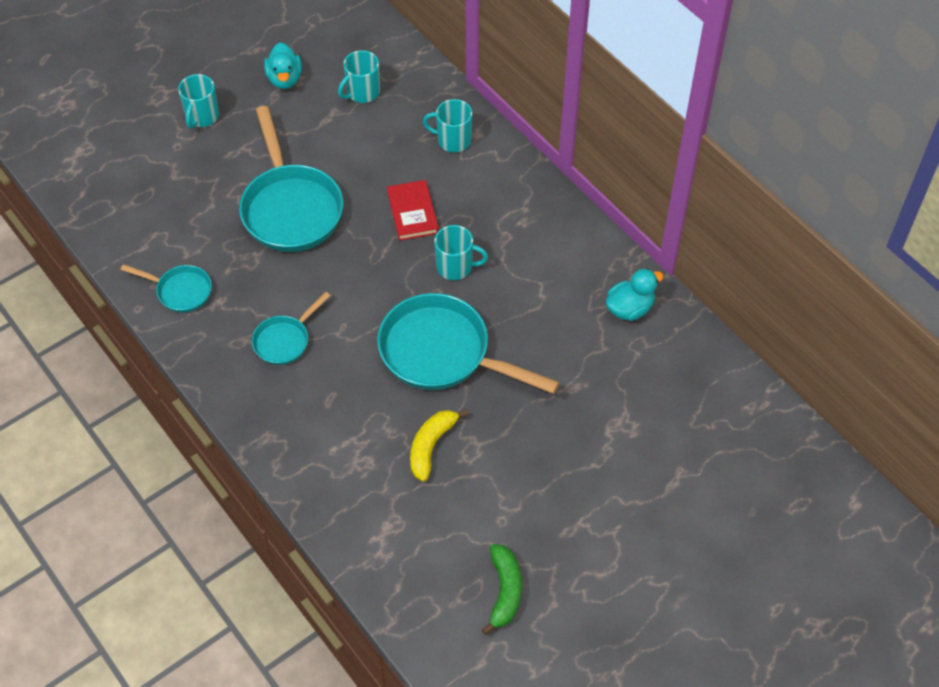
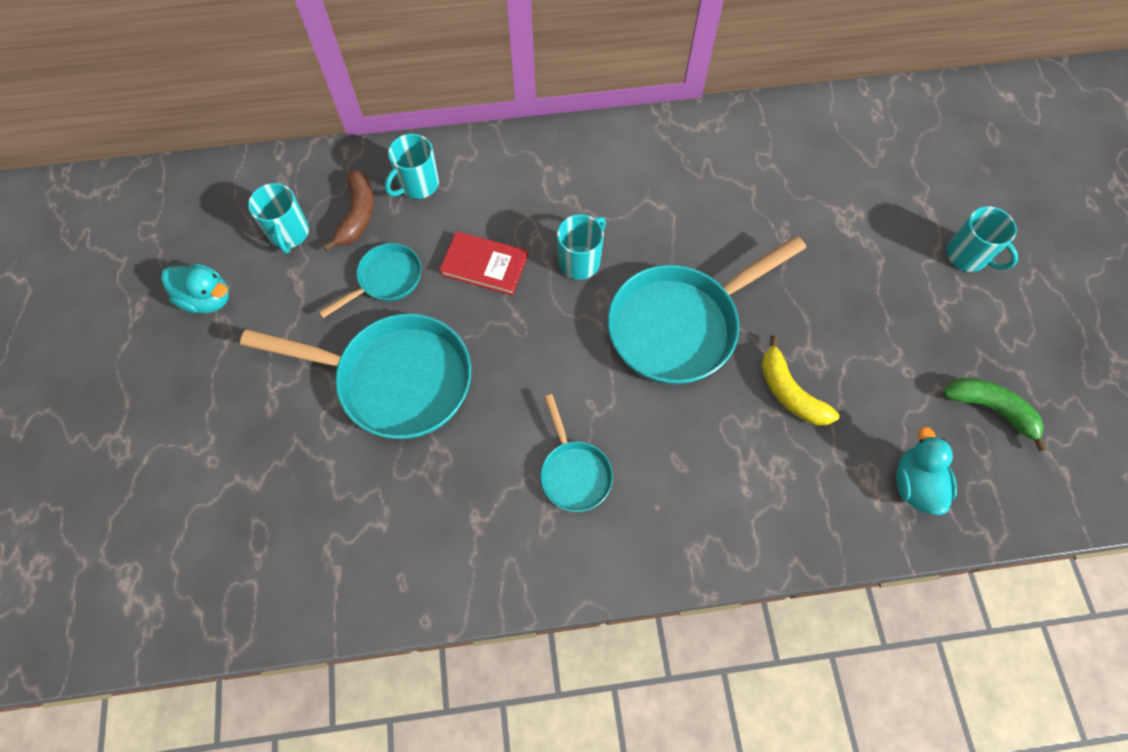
camera: 60 degrees left, 10 degrees up
turquoise pan [121,264,212,313] -> turquoise pan moved to [319,243,421,318]
turquoise mug [178,74,219,129] -> turquoise mug moved to [946,206,1018,272]
turquoise duck [606,269,664,321] -> turquoise duck moved to [896,426,957,515]
none -> brown banana [323,170,374,251]

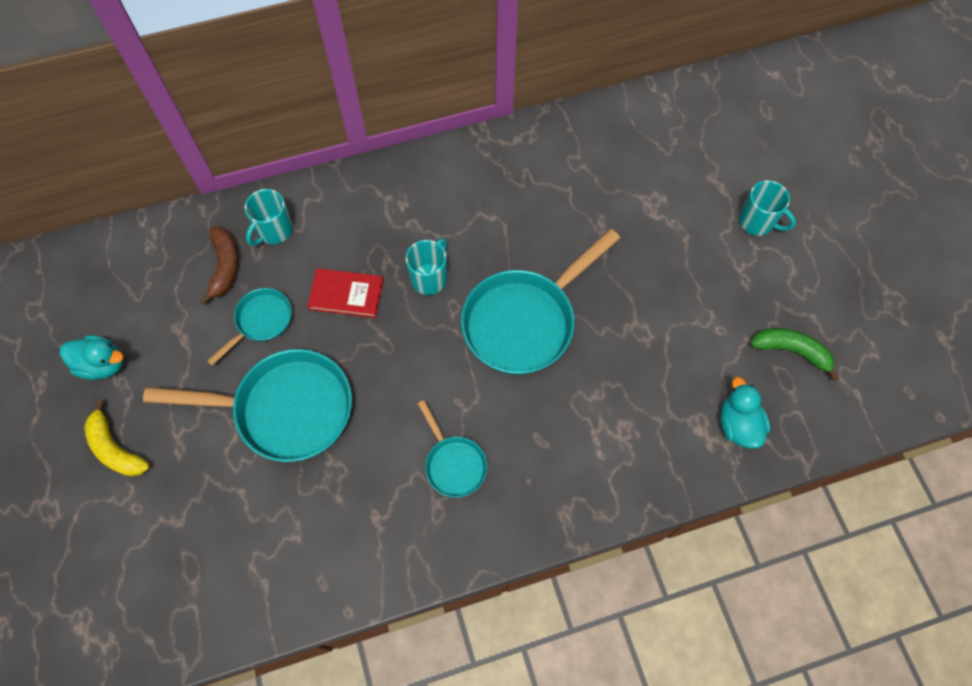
camera: 10 degrees left, 0 degrees up
turquoise mug [248,183,309,254] -> none
yellow banana [761,335,839,425] -> yellow banana moved to [84,400,150,477]

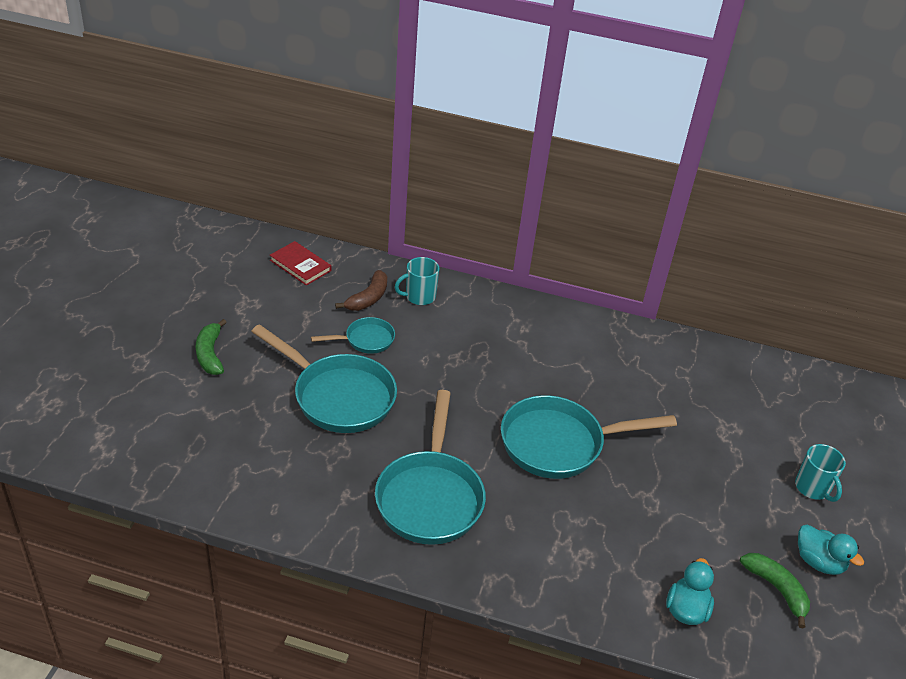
camera: 30 degrees right, 25 degrees down
turquoise duck [60,335,123,380] -> turquoise duck moved to [798,524,864,575]
yellow banana [84,400,150,477] -> green banana [196,319,227,375]
red book [307,269,383,318] -> red book moved to [270,241,331,286]
turquoise mug [406,238,447,295] -> none
turquoise pan [418,400,487,498] -> turquoise pan [375,390,486,545], size x1.94

